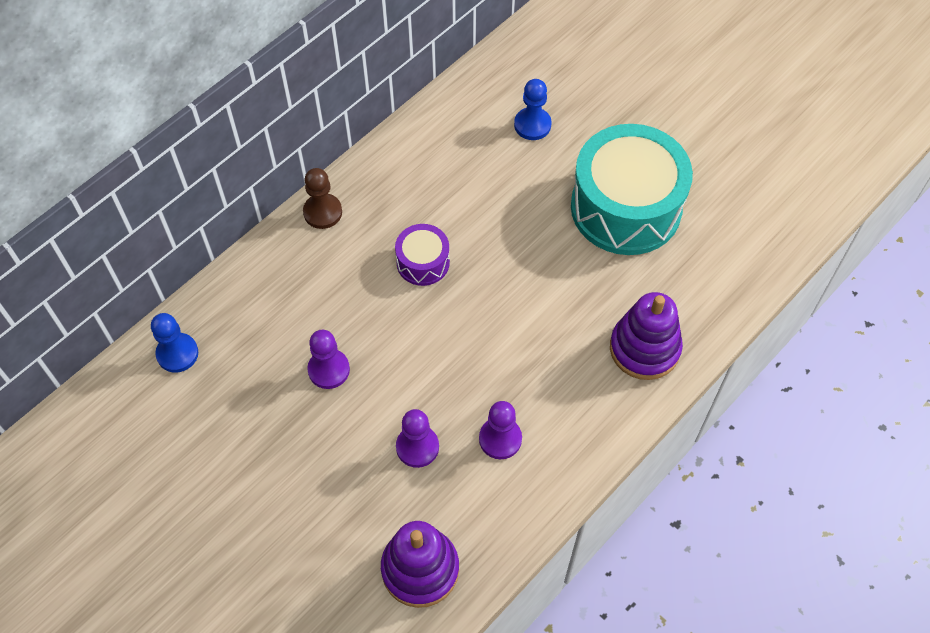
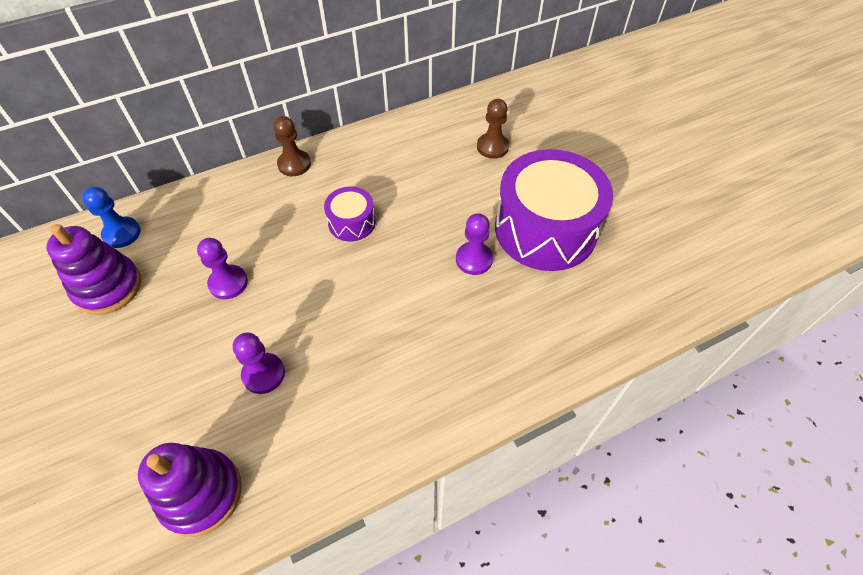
camera: 20 degrees right, 5 degrees down
purple pawn [479,401,522,459] -> purple pawn moved to [456,213,493,275]
blue pawn [514,79,551,140] -> brown pawn [477,99,509,159]
turquoise drum [571,124,693,255] -> purple drum [495,149,613,271]
purple stacking toy [610,292,683,380] -> purple stacking toy moved to [46,224,141,315]

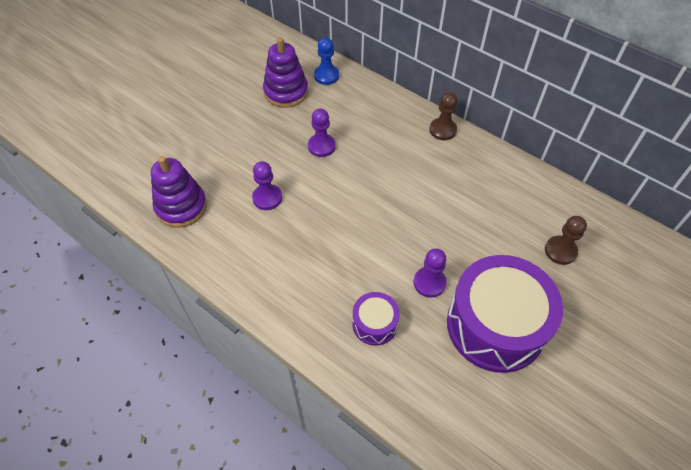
camera: 65 degrees right, 0 degrees up
purple drum [324,187,376,242] -> purple drum moved to [352,292,400,346]

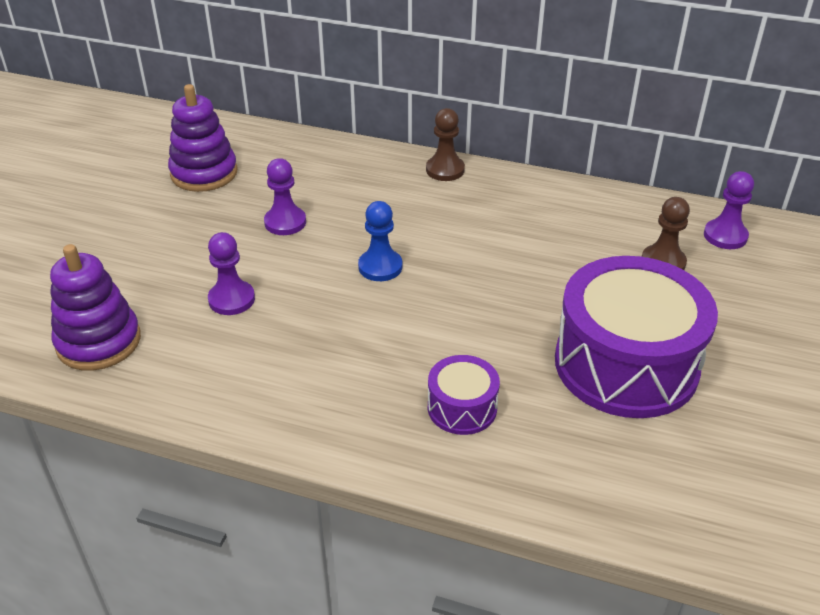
camera: 20 degrees left, 15 degrees down
blue pawn [314,37,339,85] -> blue pawn moved to [358,201,402,281]
purple pawn [414,248,447,298] -> purple pawn moved to [704,171,754,249]

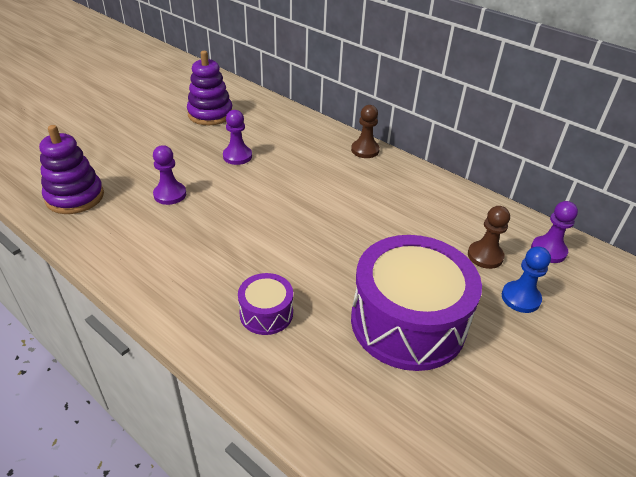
camera: 20 degrees right, 0 degrees up
blue pawn [358,201,402,281] -> blue pawn moved to [502,246,551,313]

